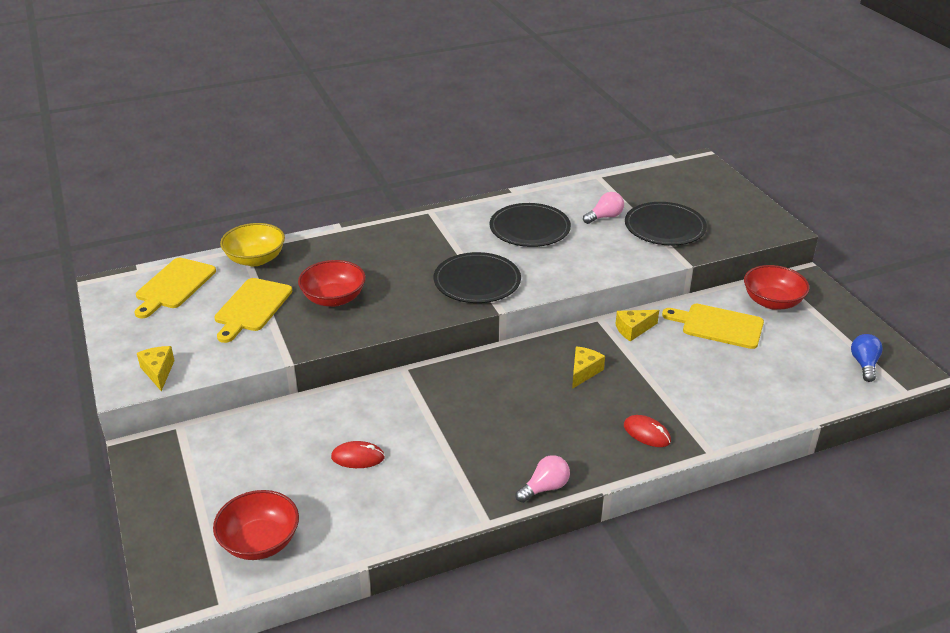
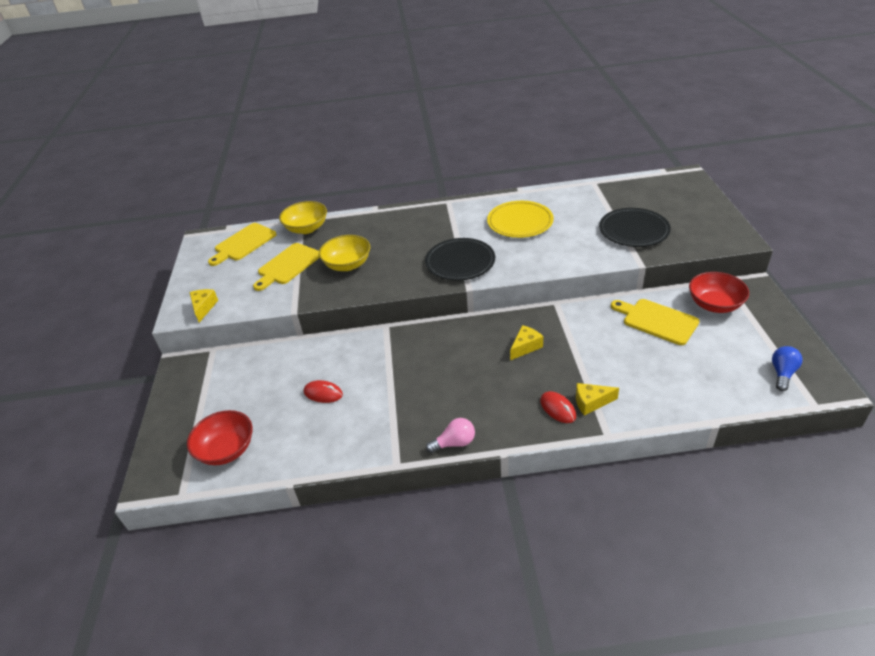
camera: 20 degrees right, 5 degrees up
red bowl [298,260,366,307] -> yellow bowl [319,235,370,271]
black plate [490,203,571,247] -> yellow plate [487,201,554,238]
pink light bulb [583,192,624,224] -> none
yellow cheese [616,310,659,342] -> yellow cheese moved to [576,383,619,416]

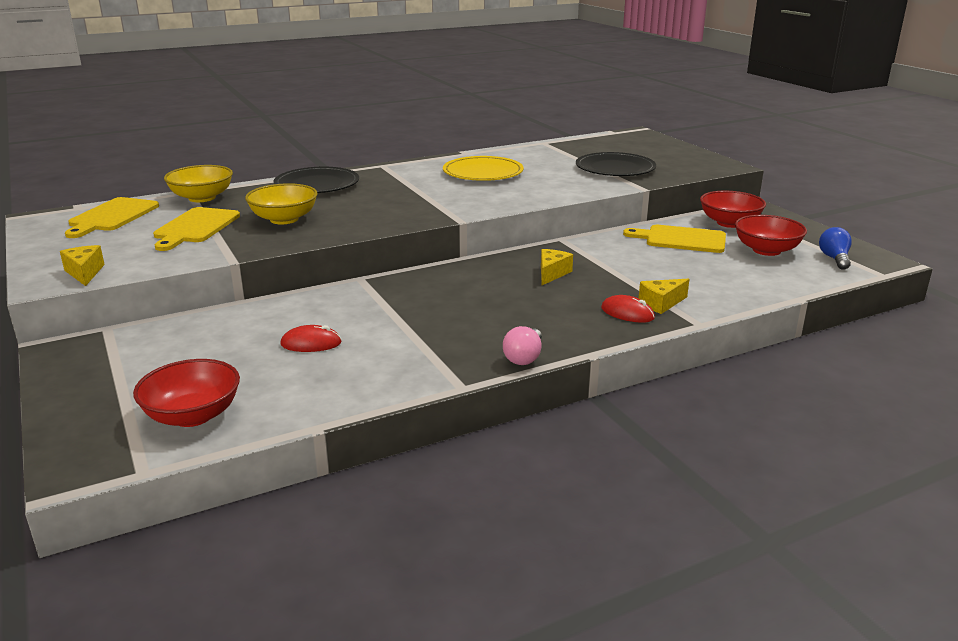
camera: 25 degrees left, 15 degrees down
black plate [425,238,495,281] -> black plate moved to [274,167,359,193]
pink light bulb [426,418,475,453] -> pink light bulb turned 150 degrees clockwise [503,326,542,365]
none -> red bowl [735,215,807,256]

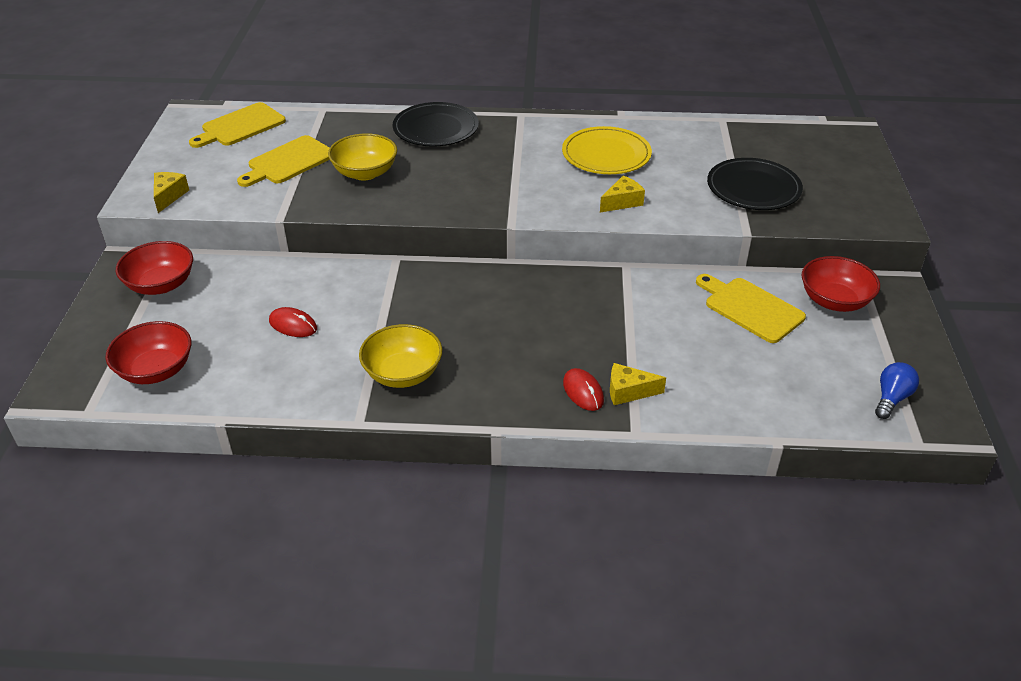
camera: 30 degrees right, 15 degrees up
yellow bowl [164,165,233,202] -> yellow bowl moved to [359,324,442,388]
pink light bulb [503,326,542,365] -> none
yellow cheese [541,249,573,285] -> yellow cheese moved to [600,176,645,213]
red bowl [735,215,807,256] -> red bowl moved to [116,241,193,295]

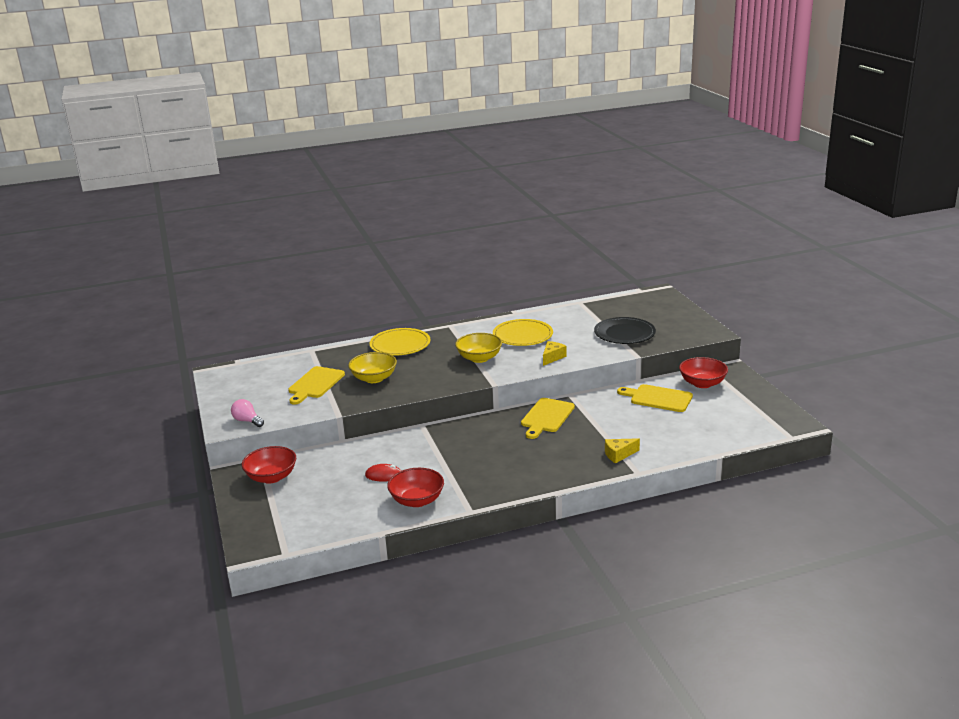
camera: 20 degrees left, 15 degrees down
red bowl [106,321,191,384] -> red bowl moved to [387,468,444,507]
yellow cheese [154,172,189,213] -> pink light bulb [231,399,264,427]
yellow cutting board [189,102,286,148] -> yellow cutting board moved to [521,398,575,439]
yellow bowl [359,324,442,388] -> yellow bowl moved to [455,333,502,363]
black plate [393,102,479,147] -> yellow plate [370,328,430,355]
red mouse [563,368,604,411] -> none
blue light bulb [875,362,919,419] -> none

